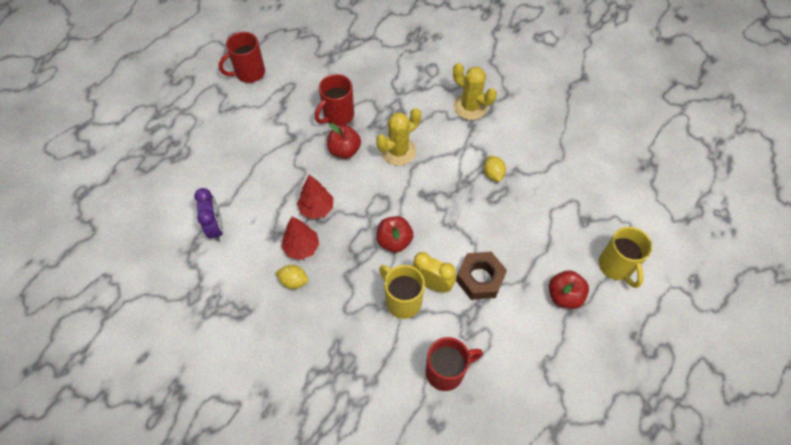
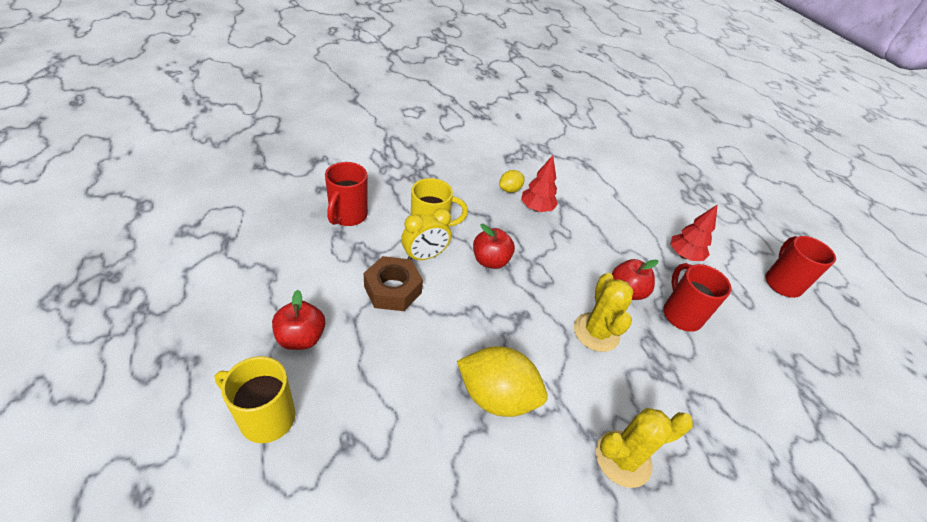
camera: 120 degrees right, 15 degrees down
purple clock [194,188,223,241] -> none
red tree [297,175,333,219] -> red tree moved to [670,204,718,261]
yellow lemon [484,156,506,182] -> yellow lemon [457,346,547,417], size x1.98

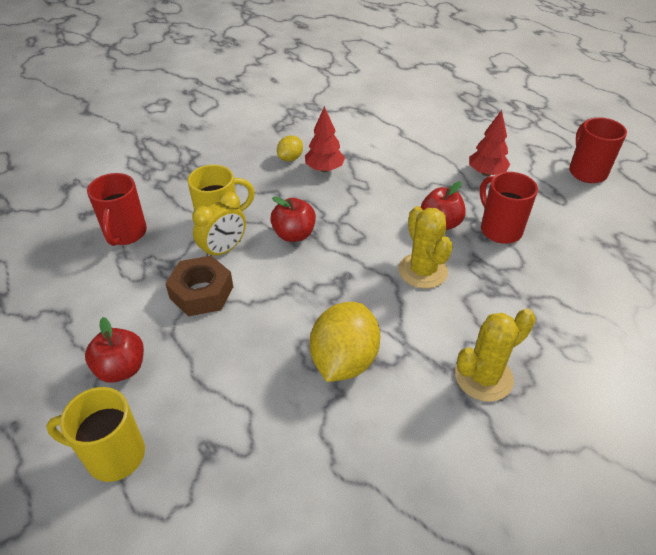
camera: 10 degrees left, 0 degrees up
yellow lemon [457,346,547,417] -> yellow lemon turned 75 degrees counterclockwise [310,302,380,382]

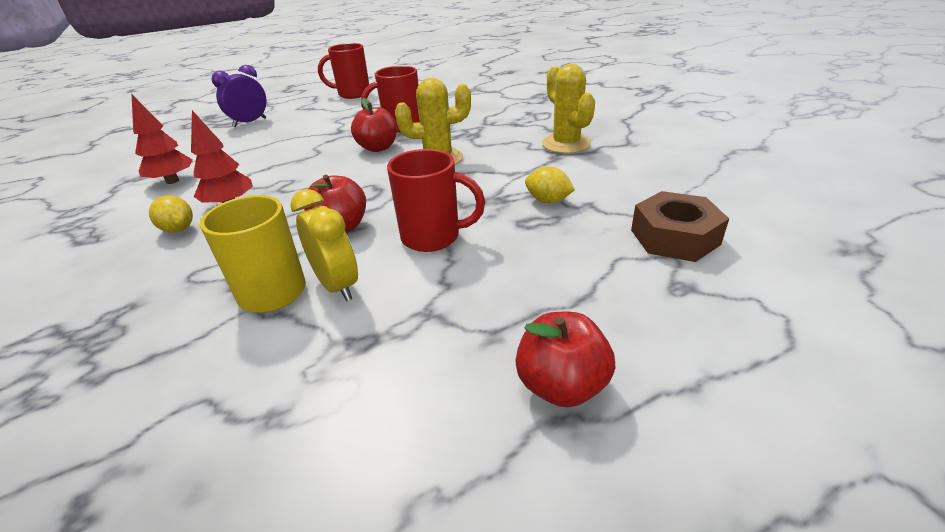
camera: 80 degrees left, 10 degrees down
yellow mug [46,387,145,482] -> none
red mug [87,173,147,246] -> red mug moved to [387,149,485,252]
brown nut [165,256,233,317] -> brown nut moved to [631,191,729,262]
yellow lemon [310,302,380,382] -> yellow lemon [525,167,575,203], size x0.50
red tree [469,110,510,176] -> red tree moved to [132,95,193,184]
none -> purple clock [212,65,267,127]

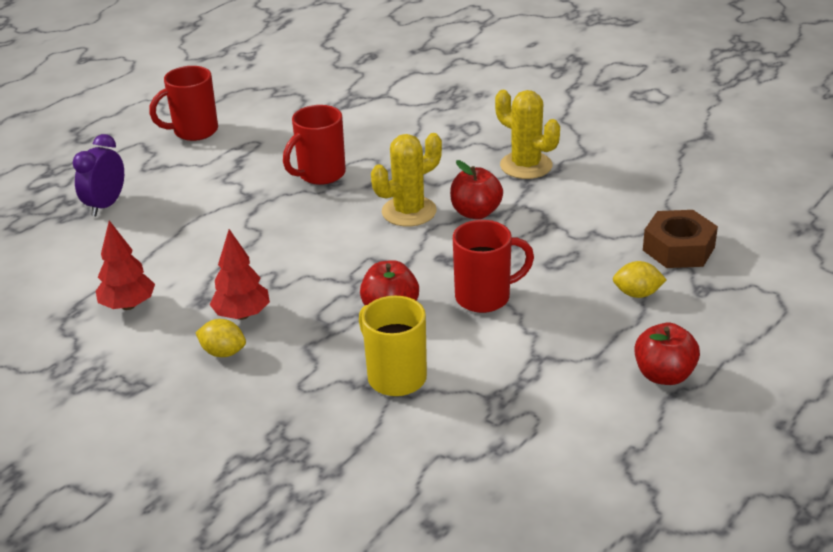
camera: 25 degrees left, 0 degrees up
yellow clock [290,189,358,301] -> none
red apple [351,98,397,152] -> red apple moved to [450,160,503,219]
yellow lemon [525,167,575,203] -> yellow lemon moved to [613,261,667,298]

